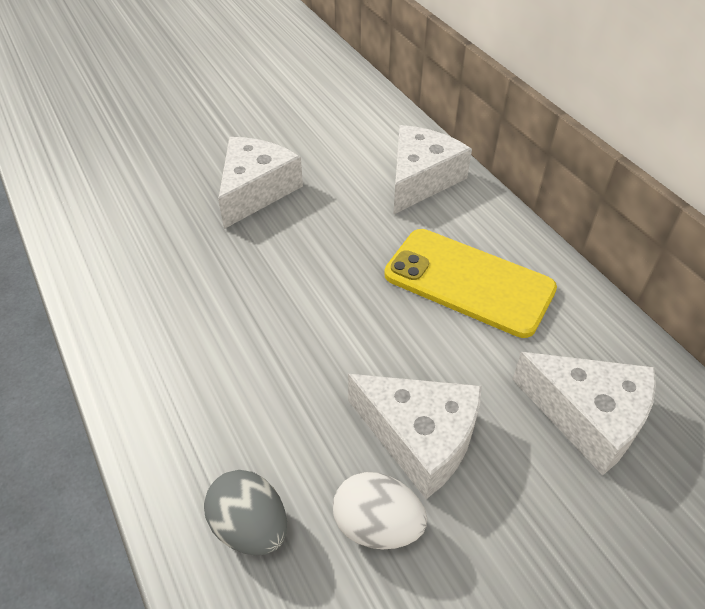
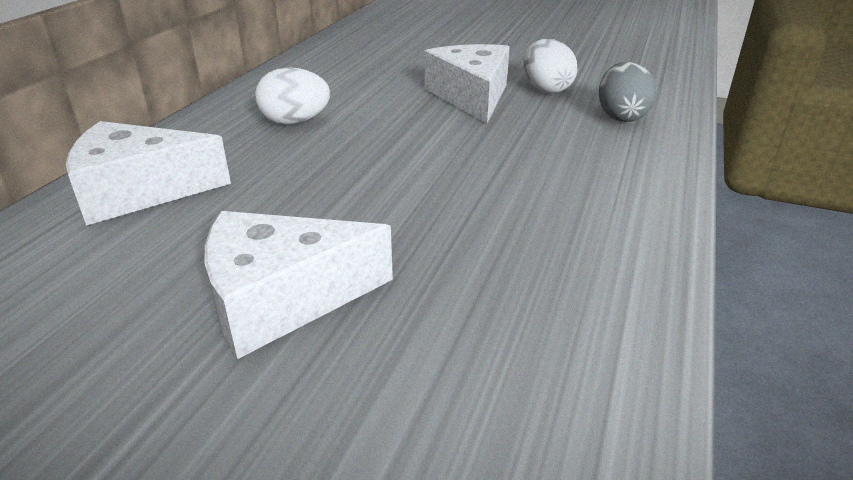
camera: 130 degrees left, 15 degrees down
yellow phone [384,229,557,338] -> white egg [255,67,330,125]
white cheese [512,352,656,476] -> none

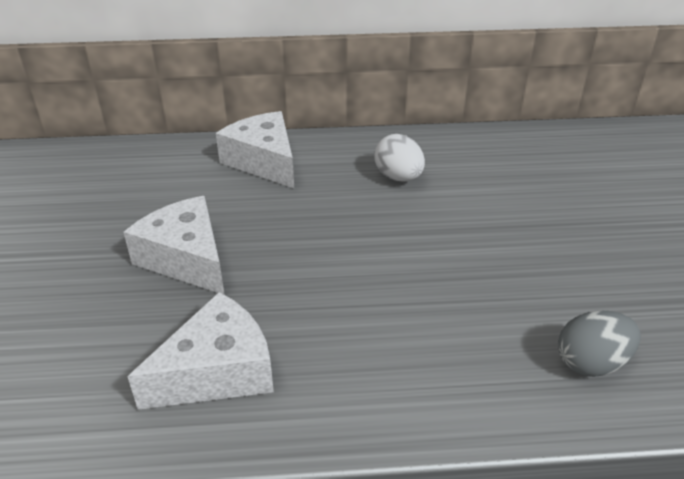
camera: 65 degrees right, 5 degrees up
white cheese [425,44,510,123] -> white cheese moved to [127,292,274,410]
white egg [523,39,577,93] -> none

